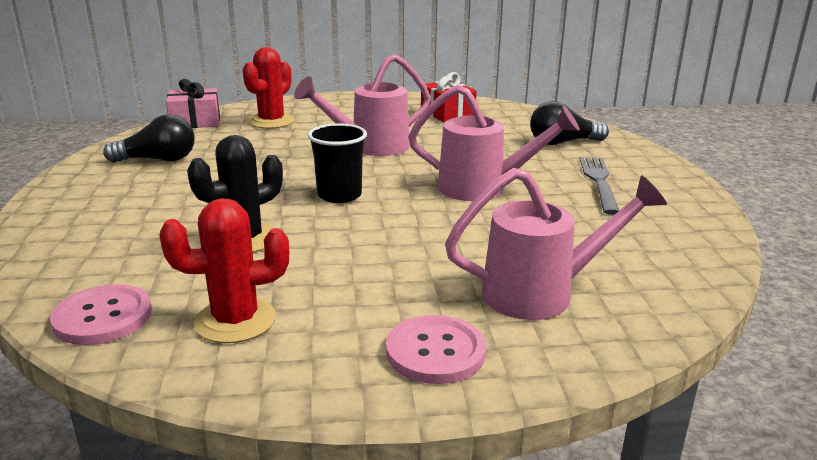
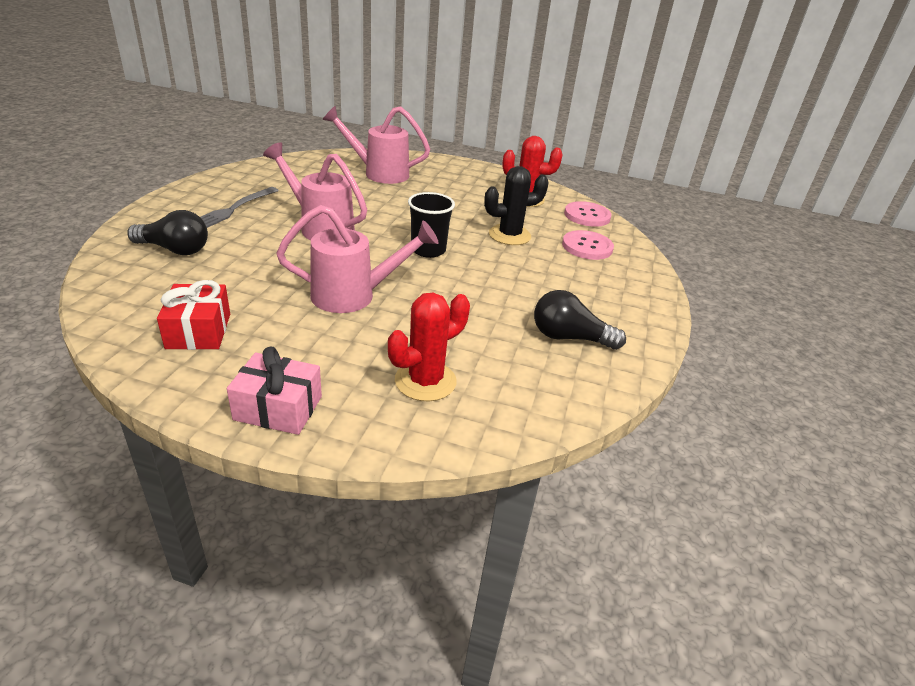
camera: 160 degrees left, 10 degrees up
pink gift [166,79,220,128] -> pink gift moved to [227,347,322,435]
pink button [386,315,486,384] -> pink button moved to [562,230,614,260]

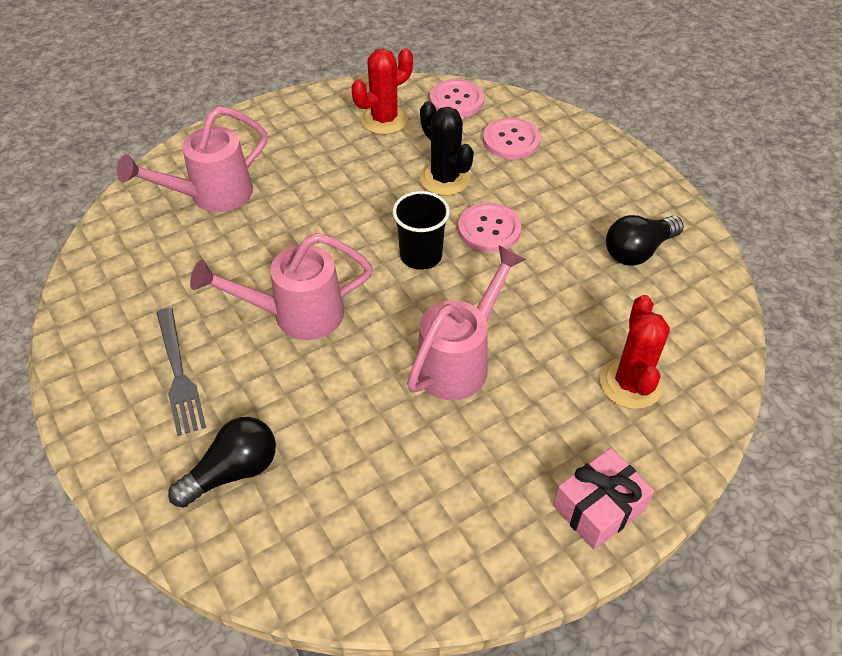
camera: 45 degrees left, 15 degrees up
red gift [157,280,230,350] -> none
black cactus [484,166,549,245] -> black cactus turned 60 degrees counterclockwise [420,101,474,196]
none -> pink button [458,203,521,252]

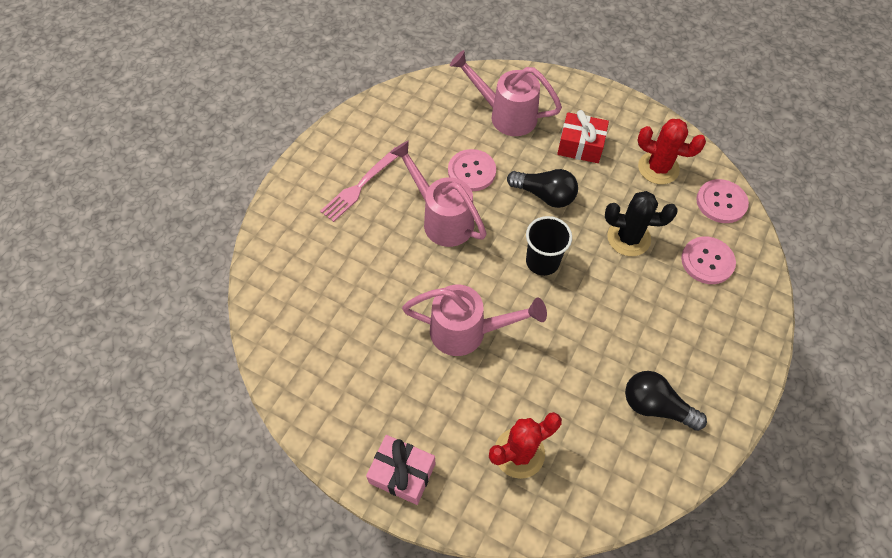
camera: 60 degrees right, 10 degrees up
grey fork [157,308,206,436] -> pink fork [320,147,399,222]
black light bulb [168,417,276,508] -> black light bulb moved to [507,169,578,208]
black cactus [420,101,474,196] -> black cactus turned 75 degrees clockwise [605,191,677,256]
pink button [458,203,521,252] -> pink button moved to [448,149,496,191]
none -> red gift [557,110,609,163]

